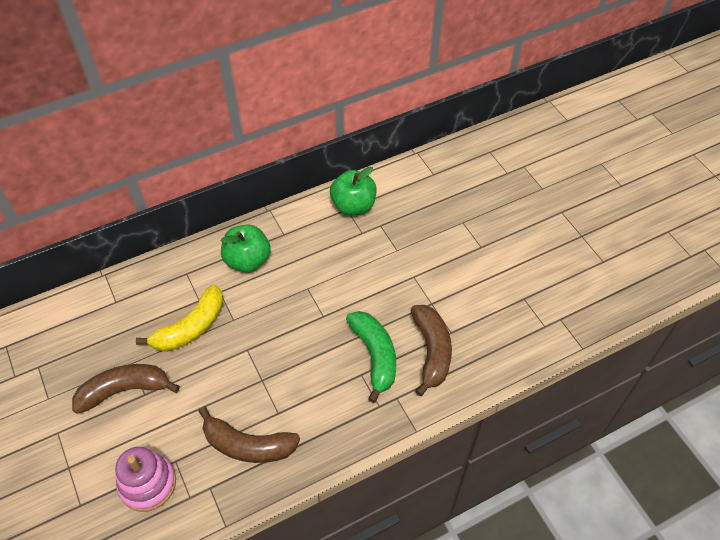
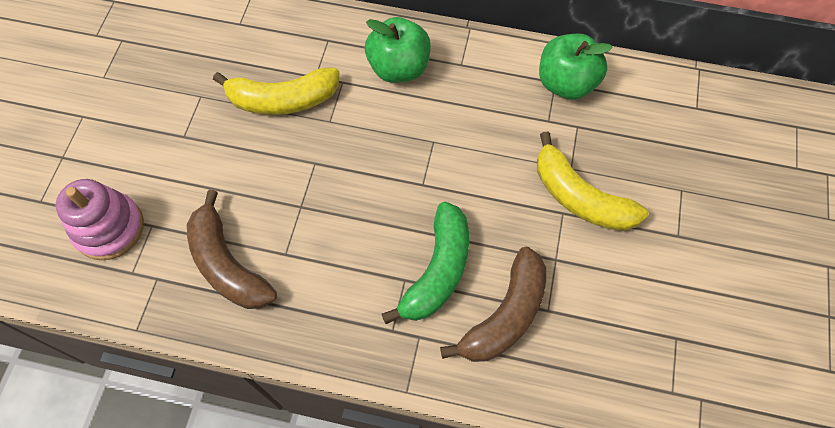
camera: 40 degrees right, 10 degrees up
brown banana [72,364,180,414] -> none
none -> yellow banana [537,132,648,231]

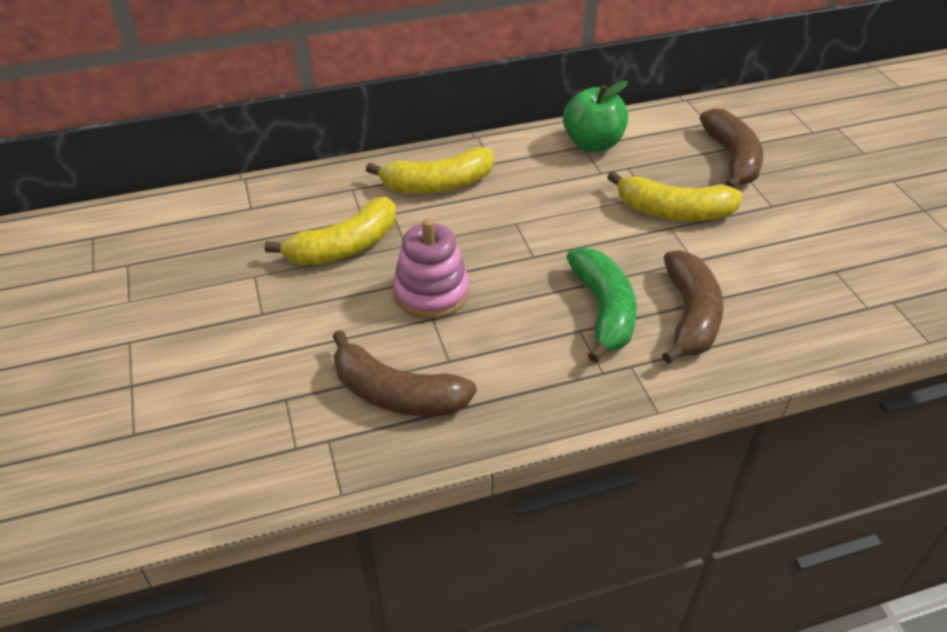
camera: 30 degrees left, 20 degrees down
pink stacking toy [56,179,144,260] -> pink stacking toy moved to [393,219,469,319]
green apple [365,17,431,83] -> yellow banana [366,147,494,194]
none -> brown banana [700,108,763,188]

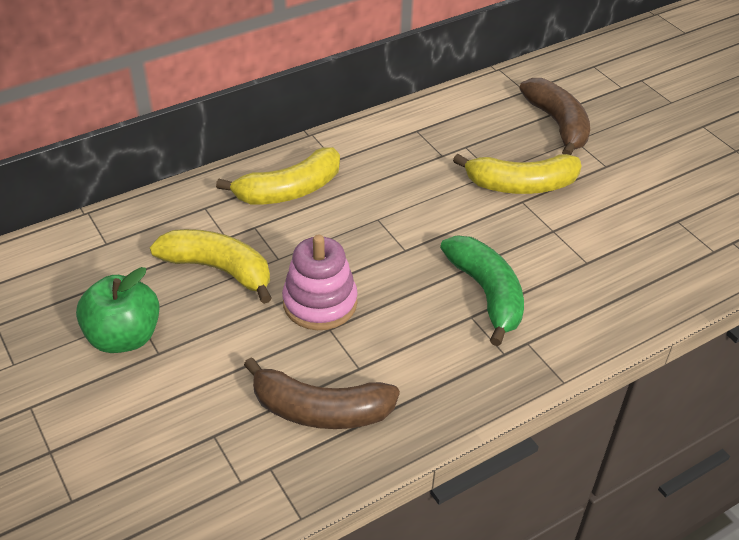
camera: 15 degrees left, 0 degrees up
yellow banana [264,197,396,266] -> yellow banana turned 105 degrees counterclockwise [150,229,272,304]
green apple [563,81,628,152] -> green apple moved to [76,267,160,353]
brown banana [662,250,724,364] -> none

